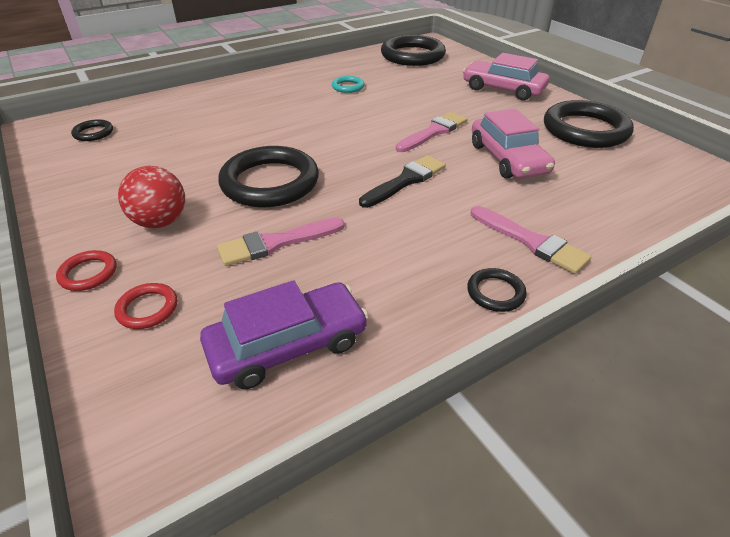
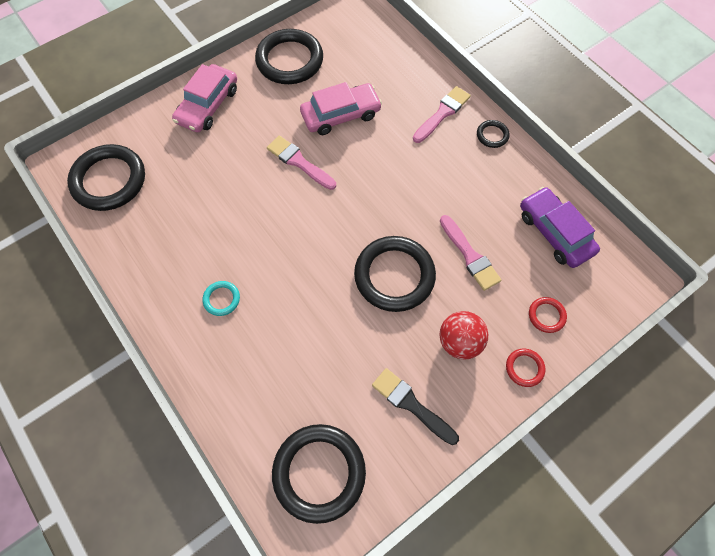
camera: 95 degrees left, 25 degrees up
black ring [71,119,113,141] -> black ring [272,424,366,524], size x2.22
turquoise ring [332,76,365,93] -> turquoise ring moved to [203,281,240,316]
black brush [359,155,446,208] -> black brush moved to [372,368,459,445]

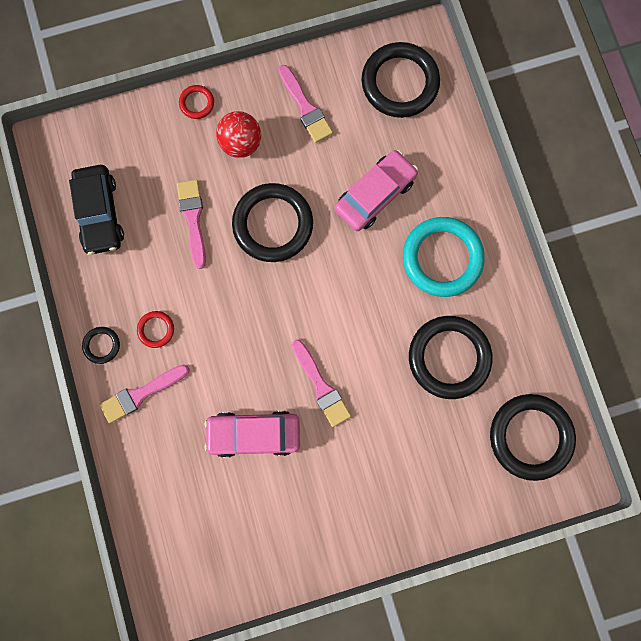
camera: 160 degrees left, 15 degrees up
pink car [172,64,237,132] -> pink car moved to [334,150,418,231]
turquoise ring [203,281,240,316] -> turquoise ring [403,217,485,297], size x2.22
black ring [255,29,323,84] -> black ring moved to [409,316,492,399]
black brush [372,368,459,445] -> pink brush [278,65,333,143]
purple car [520,187,600,268] -> black car [69,165,124,255]
red ring [529,297,567,333] -> red ring moved to [137,311,174,348]

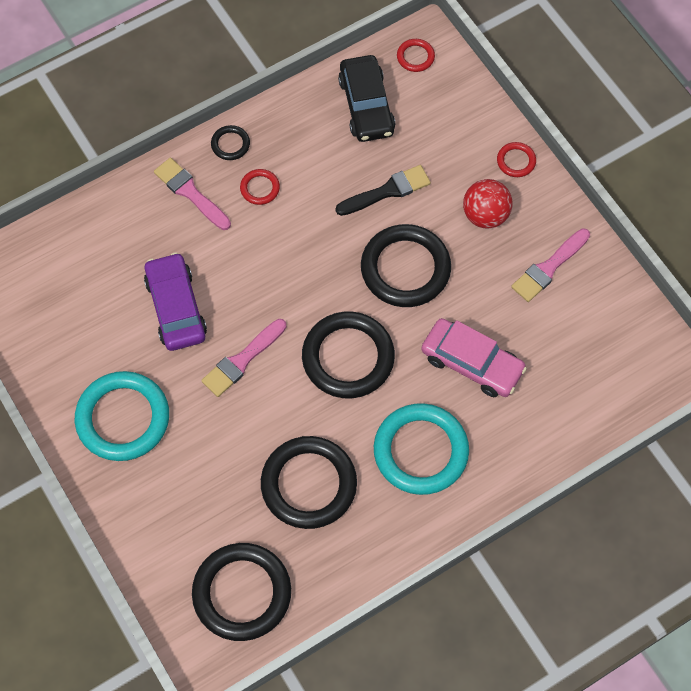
camera: 75 degrees right, 15 degrees down
black car [69,165,124,255] -> black car turned 75 degrees counterclockwise [338,55,395,142]
pink brush [177,180,206,269] -> black brush [336,165,431,216]
pink car [205,411,300,458] -> purple car [144,252,207,351]
black ring [361,42,440,118] -> black ring moved to [302,312,395,398]
none -> turquoise ring [75,371,169,461]
none -> red ring [397,39,435,72]

